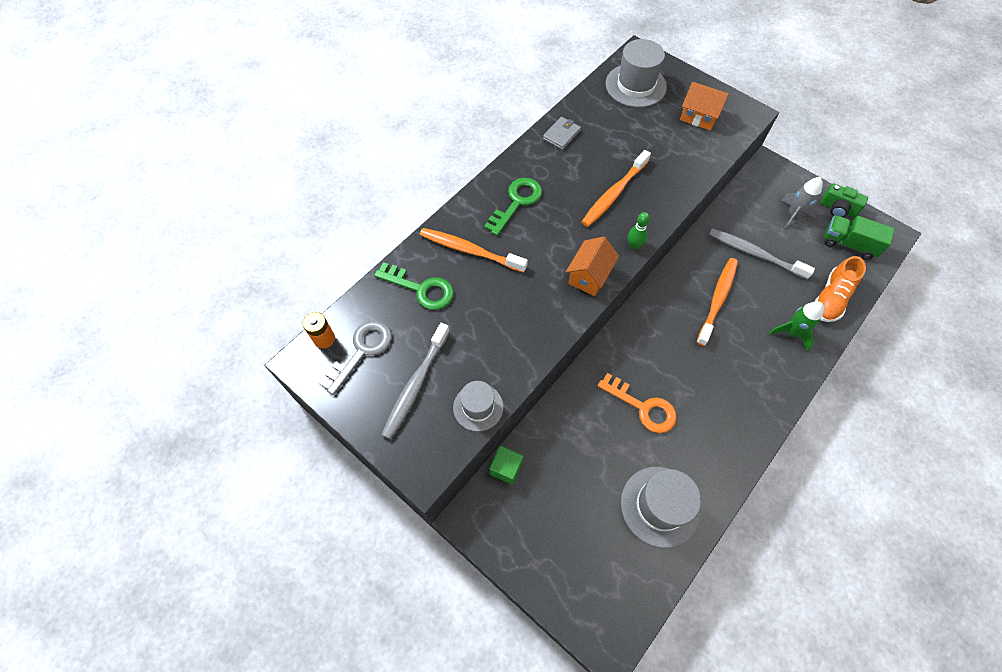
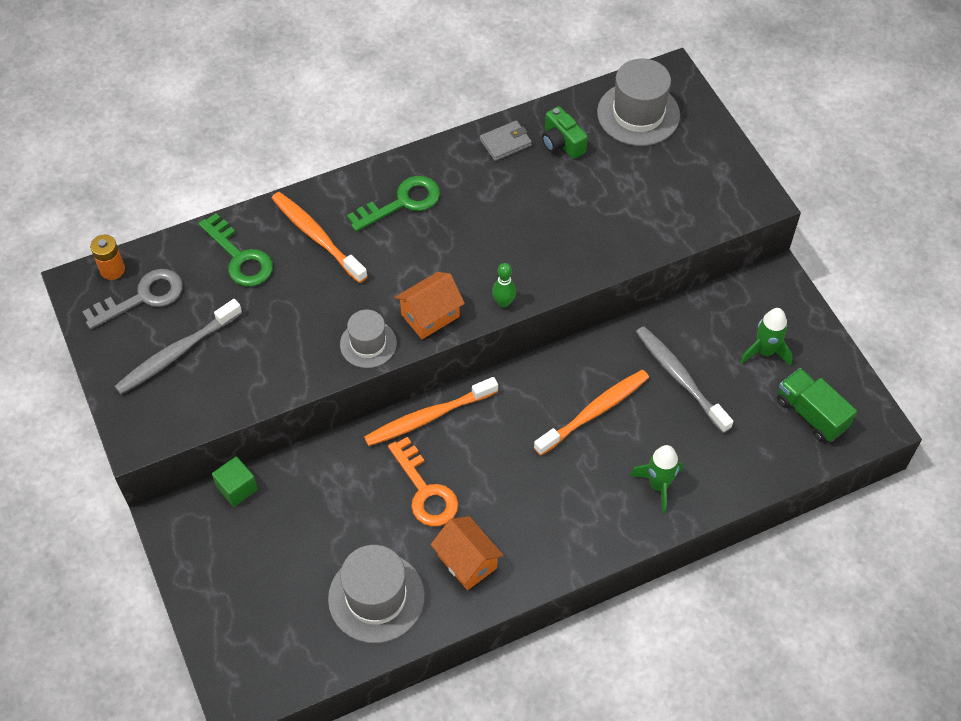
camera: 25 degrees right, 5 degrees down
grey hat [453,381,504,432] -> grey hat moved to [340,310,397,368]
orange toothbrush [581,150,651,227] -> orange toothbrush moved to [364,377,498,446]
orange house [680,82,729,131] -> orange house moved to [431,516,504,590]
grey rocket [781,177,823,229] -> green rocket [740,308,793,366]
orange shoe [814,256,866,322] -> none
green camera [820,183,868,217] -> green camera moved to [542,106,588,159]

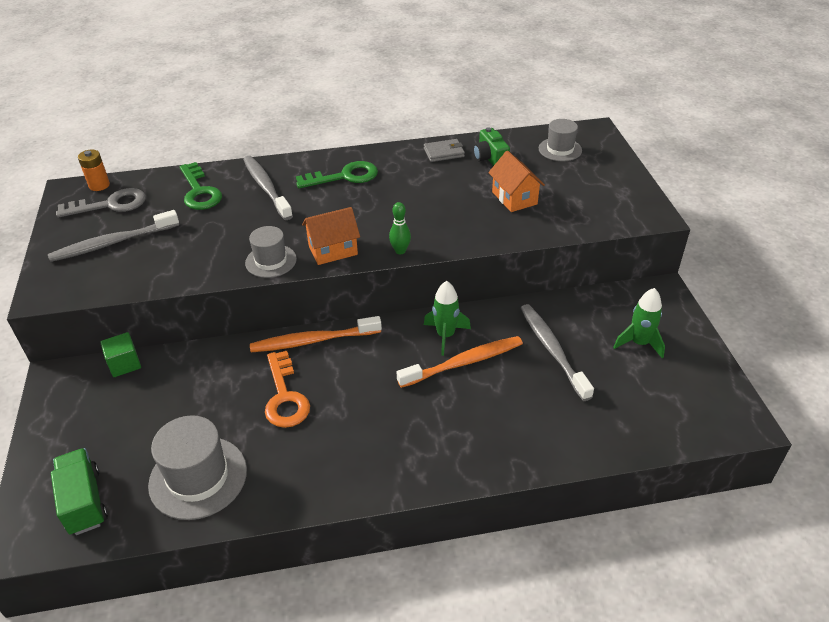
camera: 15 degrees right, 15 degrees down
orange toothbrush [272,192,368,283] -> grey toothbrush [243,156,293,220]
orange house [431,516,504,590] -> orange house moved to [488,151,545,212]
grey hat [597,59,680,146] -> grey hat [539,119,582,161], size x0.62
green rocket [630,445,683,513] -> green rocket moved to [424,281,471,356]
green truck [777,368,857,442] -> green truck moved to [51,448,108,535]

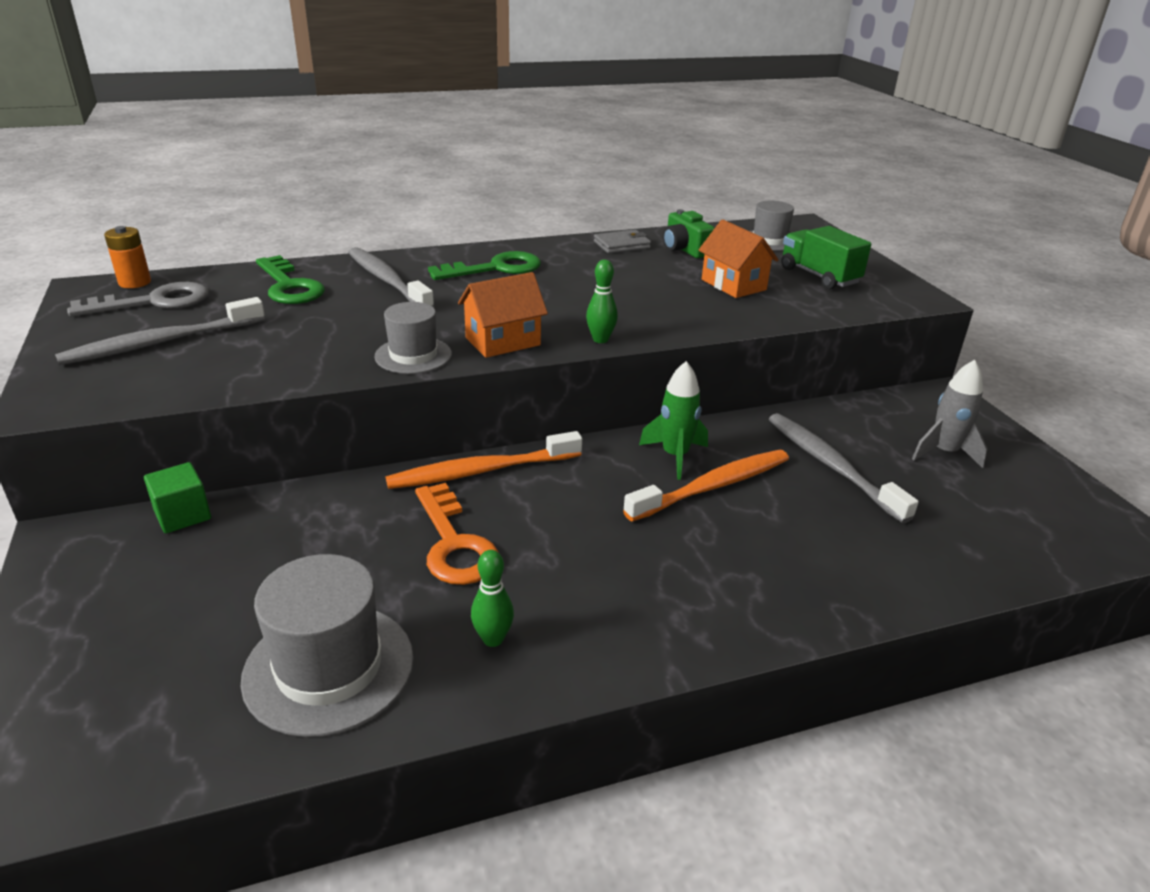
camera: 10 degrees left, 10 degrees down
green truck [51,448,108,535] -> green truck moved to [781,226,871,289]
green rocket [613,288,665,359] -> grey rocket [912,360,988,468]
none -> green bowling pin [471,550,514,647]

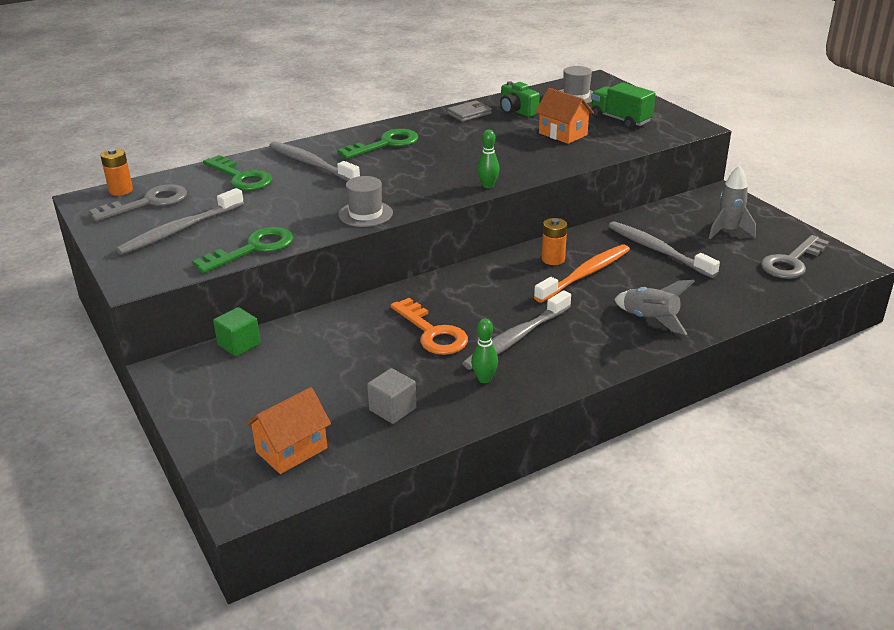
camera: 10 degrees left, 0 degrees up
grey hat [241,554,414,737] -> grey cube [367,368,417,424]
orange toothbrush [386,431,582,489] -> none
orange house [458,272,548,358] -> orange house moved to [245,387,331,474]
green rocket [639,361,708,480] -> orange battery [542,218,567,265]
none -> green key [192,227,293,273]
none -> grey toothbrush [462,290,571,370]
none -> grey rocket [614,280,695,335]
none -> grey key [761,235,829,279]

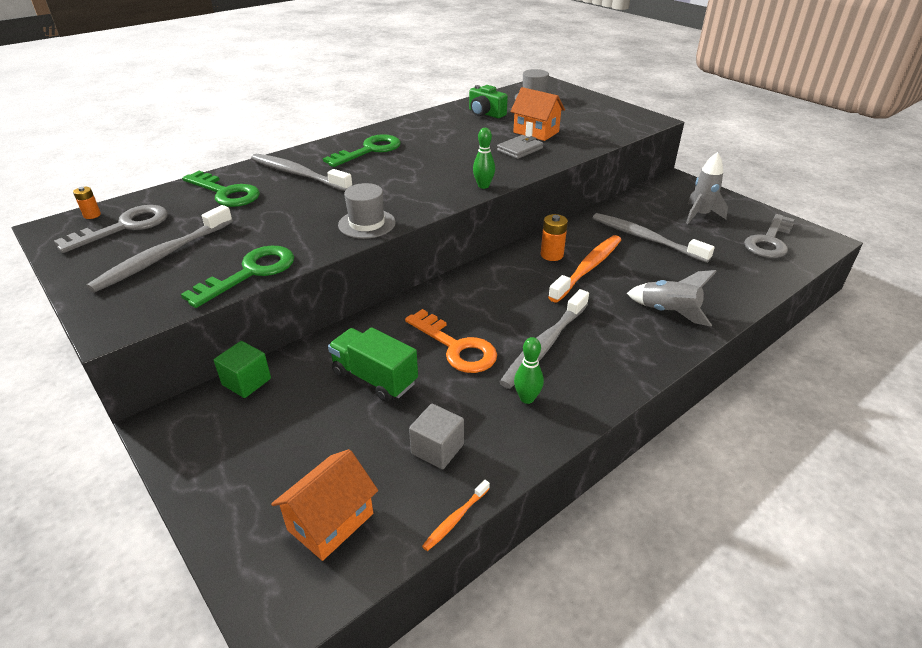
camera: 10 degrees left, 5 degrees up
orange battery [100,148,133,196] -> orange battery [73,187,101,219], size x0.63
grey wallet [447,100,492,122] -> grey wallet moved to [497,135,543,159]
green truck [591,82,656,129] -> green truck moved to [328,327,418,402]
none -> orange toothbrush [422,480,490,551]

